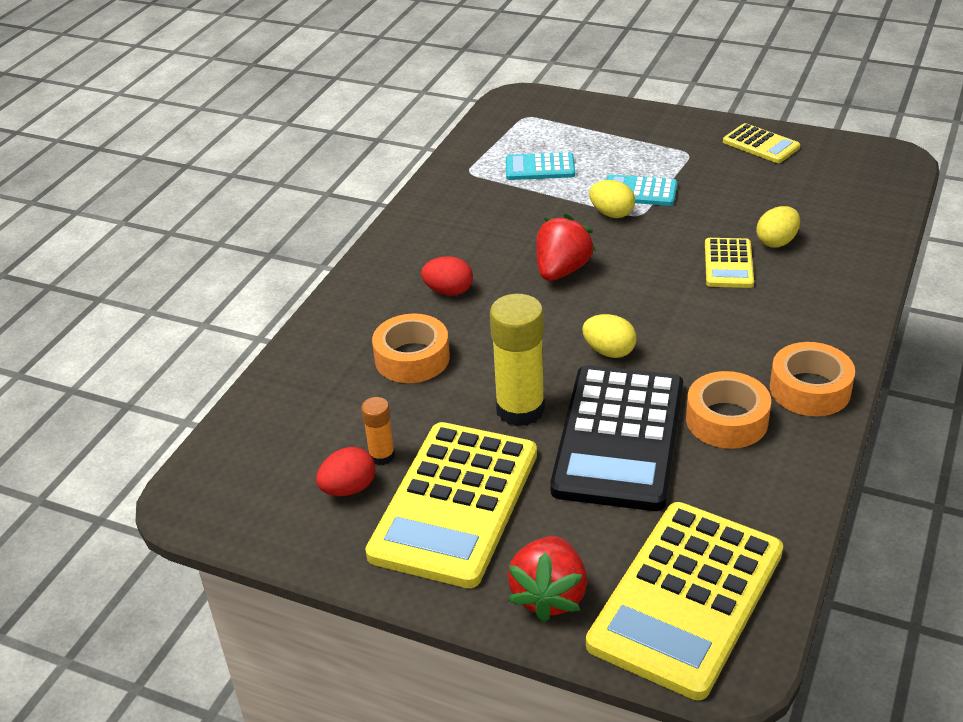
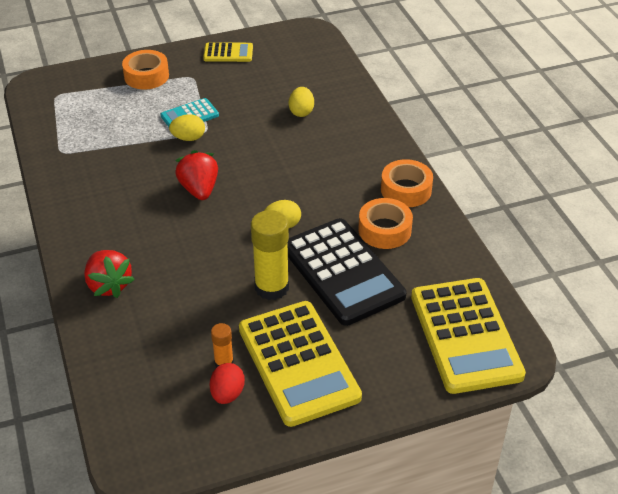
camera: 45 degrees left, 5 degrees up
orange tape [372,314,450,383] -> orange tape moved to [122,50,169,89]
red egg [421,256,473,296] -> none
turquoise calculator [506,152,575,180] -> none
red strawberry [507,536,587,623] -> red strawberry moved to [84,250,135,298]
yellow calculator [705,238,754,288] -> none

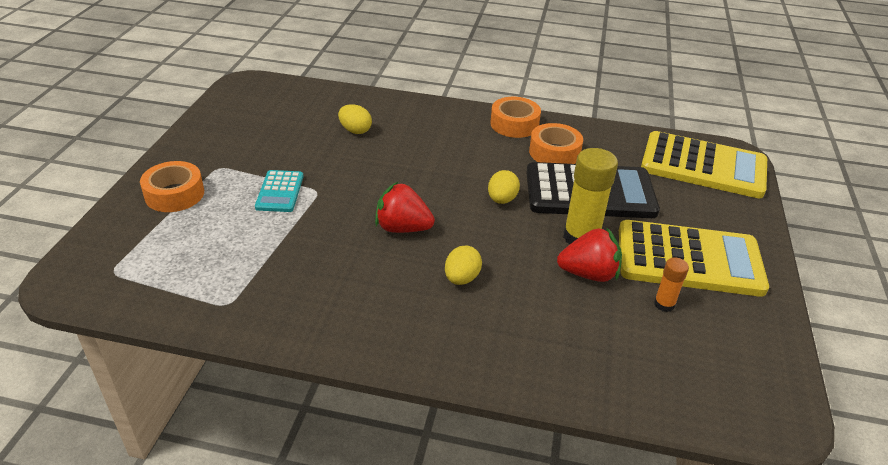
camera: 60 degrees left, 5 degrees down
red strawberry [84,250,135,298] -> red strawberry moved to [557,227,622,282]
yellow egg [169,114,205,141] -> yellow egg moved to [445,245,482,285]
yellow calculator [203,43,253,62] -> none
red egg [210,363,245,404] -> none

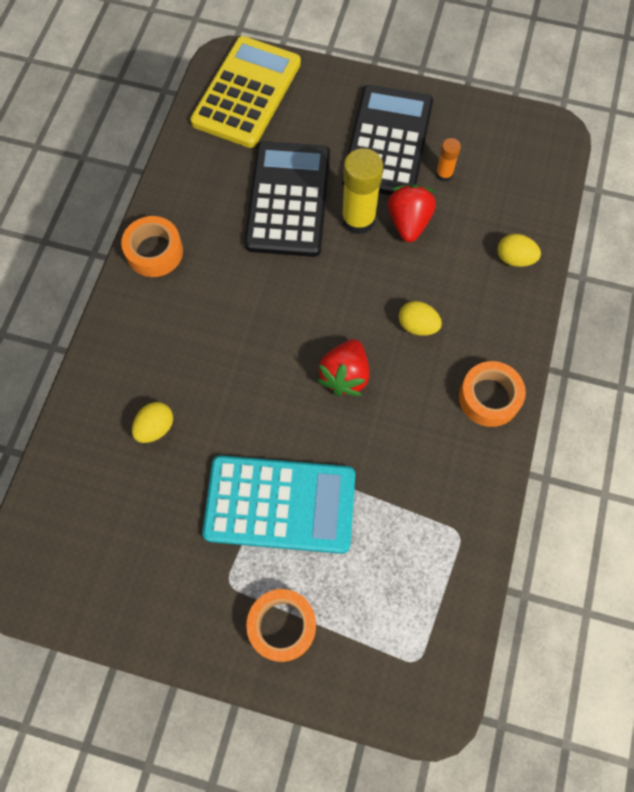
camera: 85 degrees left, 30 degrees up
turquoise calculator [255,170,304,212] -> turquoise calculator [202,456,355,554], size x2.05
yellow egg [488,170,520,204] -> yellow egg moved to [498,234,541,267]
orange tape [529,123,583,164] -> orange tape moved to [459,361,526,427]
yellow calculator [619,220,769,297] -> black calculator [342,85,433,195]

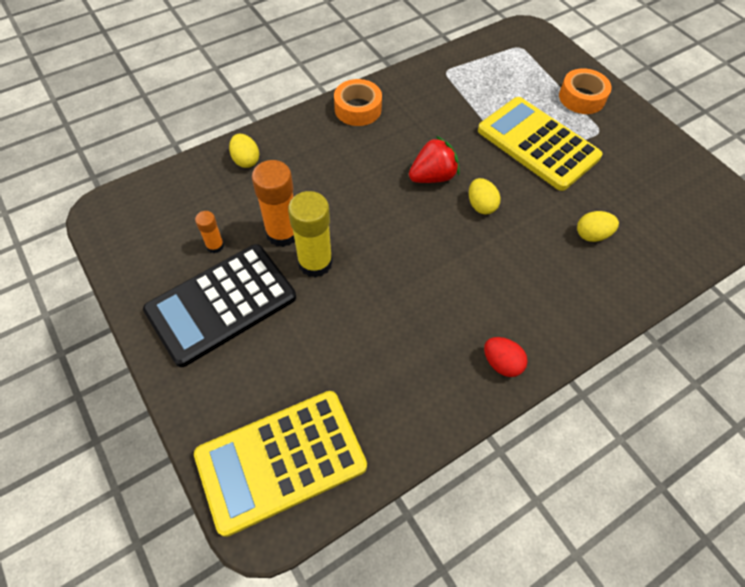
camera: 140 degrees left, 10 degrees down
orange tape [121,216,183,277] -> red egg [484,337,528,377]
turquoise calculator [202,456,355,554] -> yellow calculator [478,97,602,191]
black calculator [244,141,330,257] -> none
red strawberry [388,184,436,242] -> orange glue stick [252,160,295,247]
yellow egg [399,301,442,336] -> yellow egg moved to [469,178,500,215]

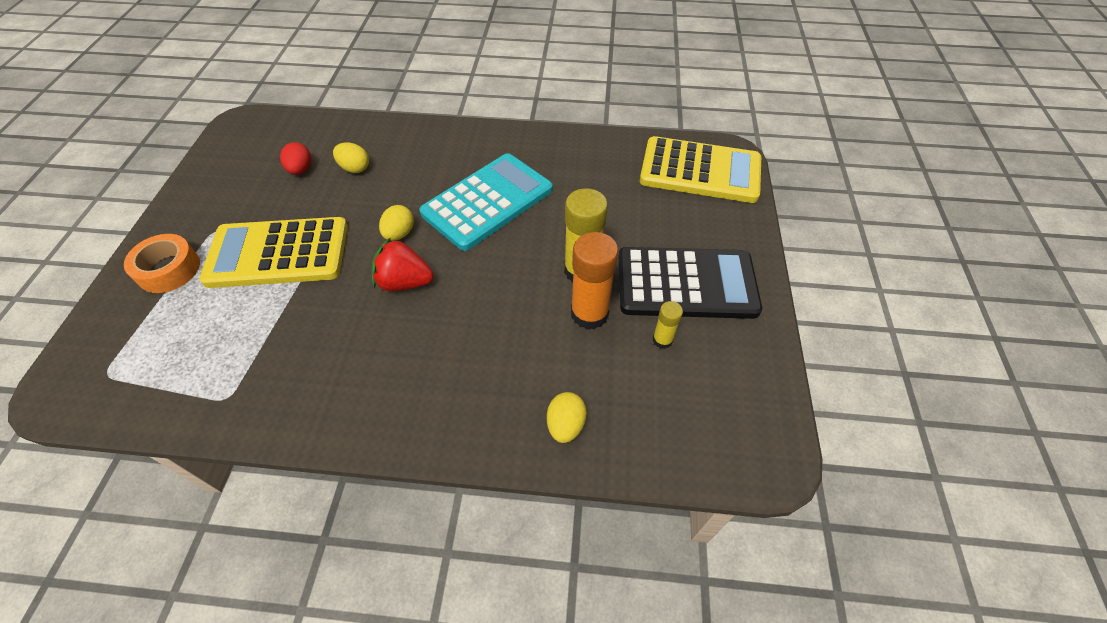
camera: 140 degrees left, 5 degrees down
orange glue stick [195,211,224,253] -> yellow glue stick [653,301,683,349]
orange tape [334,79,382,126] -> none
yellow calculator [478,97,602,191] -> yellow calculator turned 90 degrees clockwise [199,217,348,288]
red egg [484,337,528,377] -> red egg moved to [280,142,311,175]
none -> turquoise calculator [419,153,553,251]

